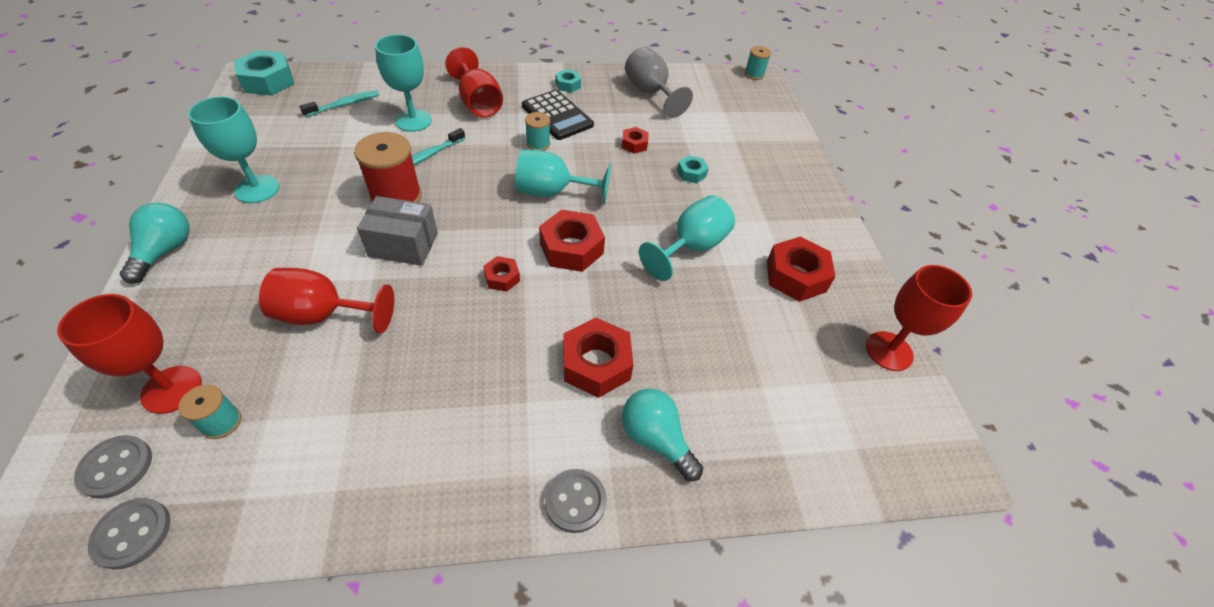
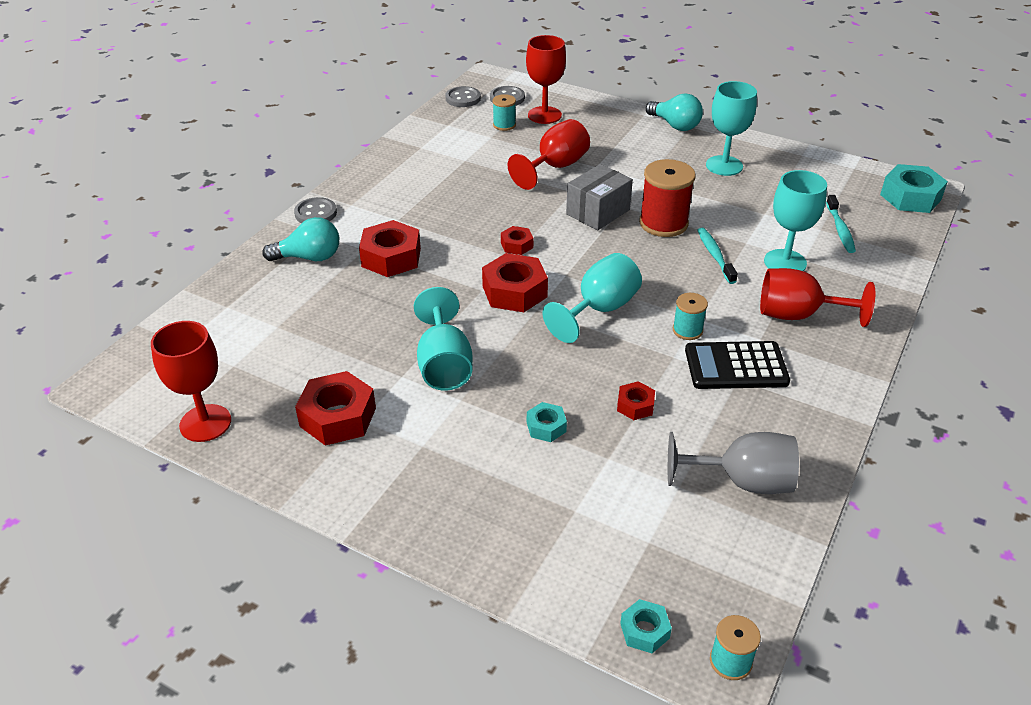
camera: 130 degrees right, 10 degrees down
turquoise nut [556,69,581,93] -> turquoise nut moved to [620,599,672,653]

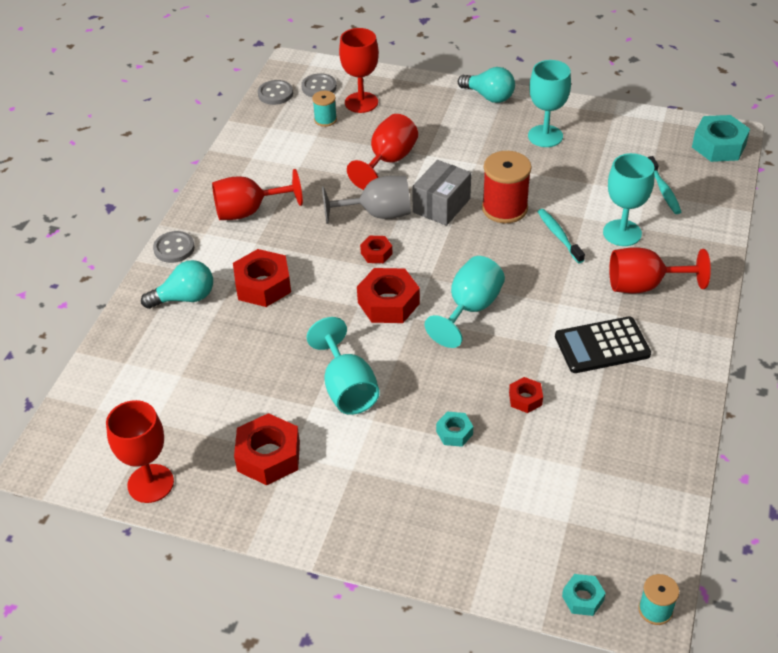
camera: 10 degrees left, 5 degrees up
grey goblet [668,432,799,494] -> grey goblet moved to [322,176,411,224]
turquoise spool [673,293,708,340] -> none
none -> red goblet [212,169,303,220]

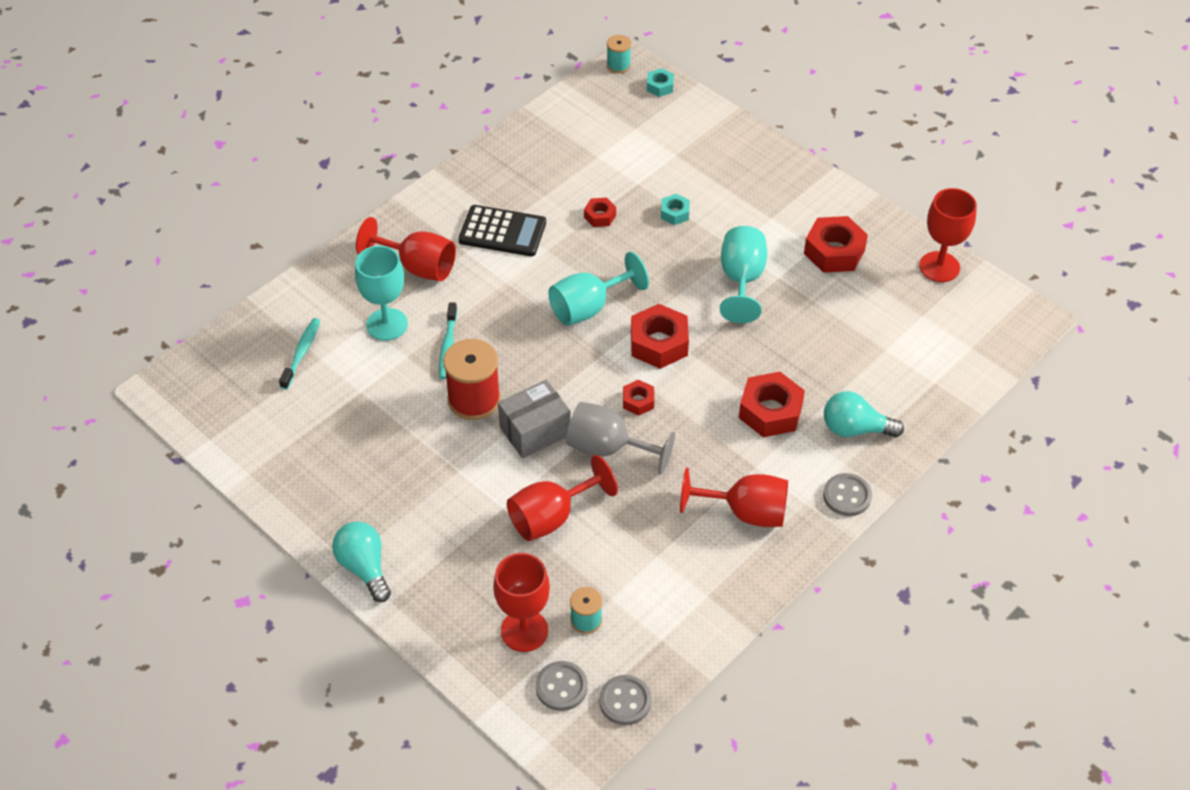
camera: 155 degrees left, 5 degrees up
turquoise goblet [528,60,571,147] -> none
turquoise nut [692,115,750,162] -> none

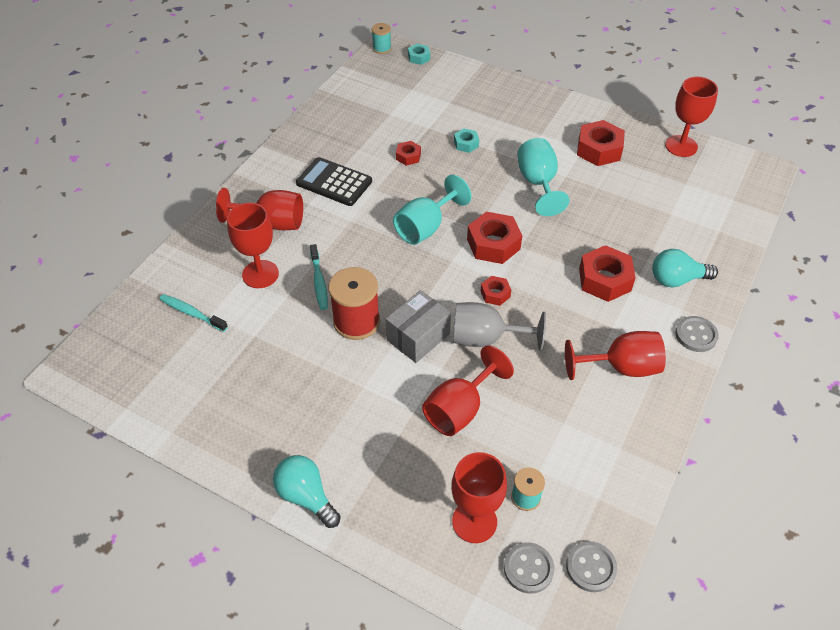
camera: 15 degrees left, 0 degrees up
turquoise toothbrush [279,318,320,390] -> turquoise toothbrush turned 60 degrees counterclockwise [159,294,228,332]
turquoise goblet [355,246,408,341] -> red goblet [227,203,279,288]
black calculator [458,205,546,256] -> black calculator turned 150 degrees counterclockwise [296,157,372,206]

